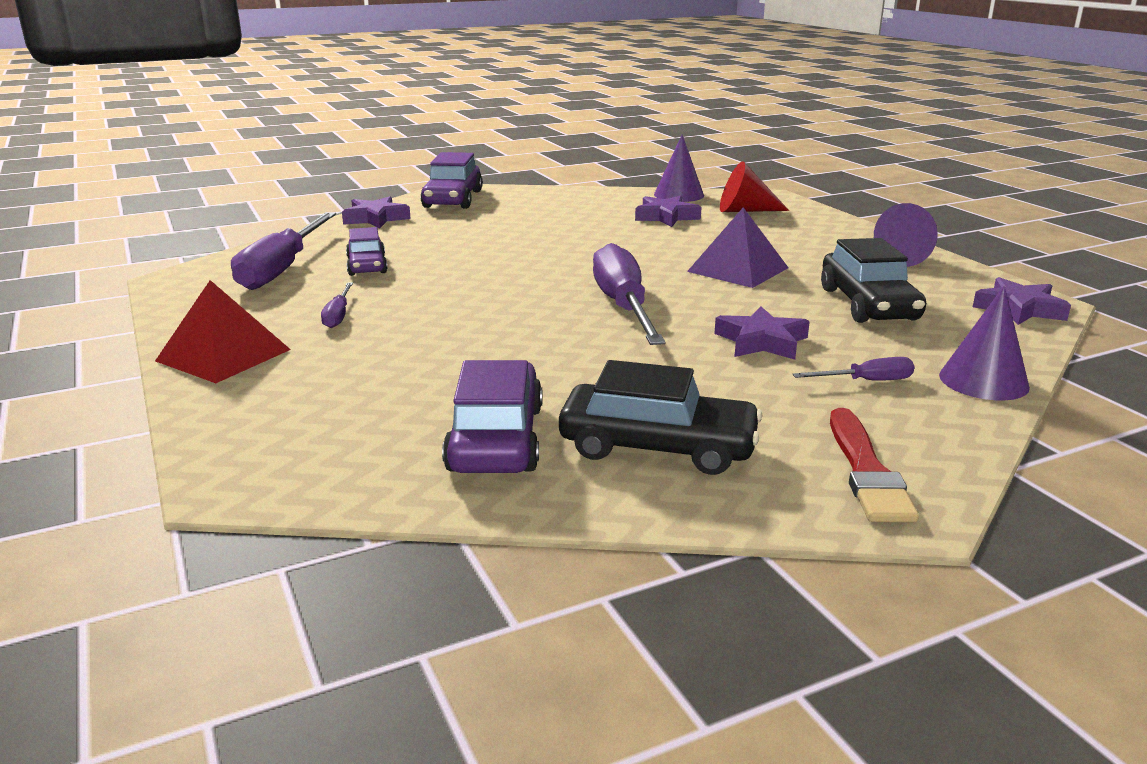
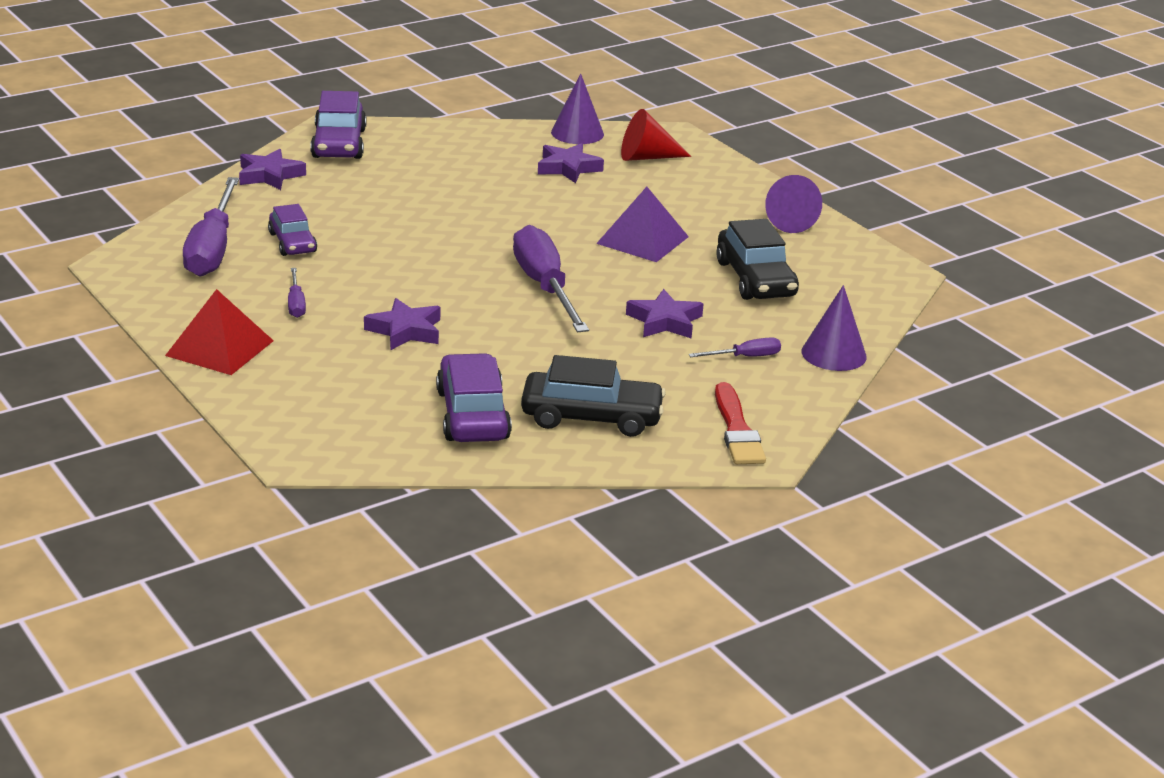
camera: 10 degrees left, 5 degrees up
purple star [973,277,1071,325] -> purple star moved to [364,298,440,350]

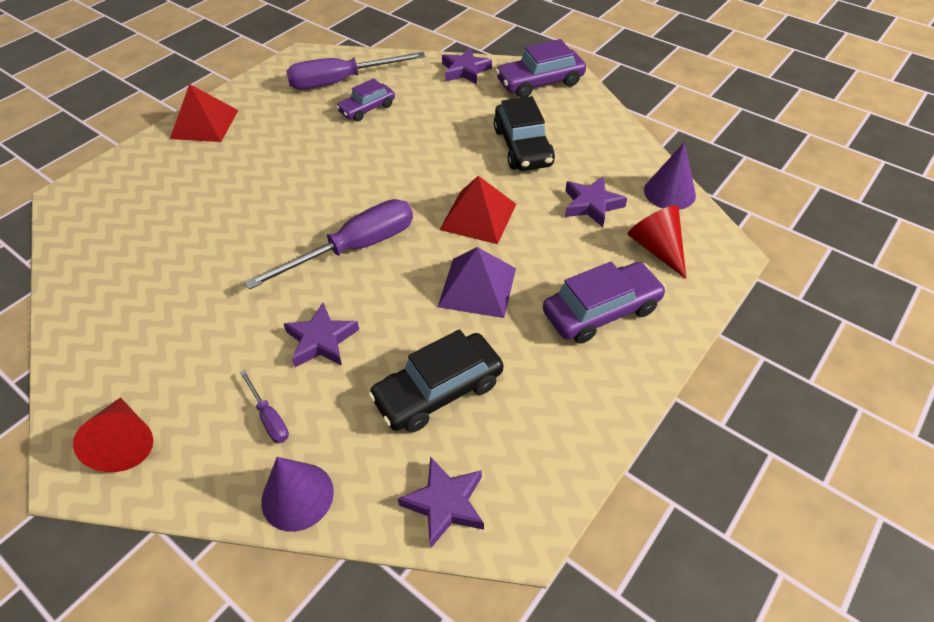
camera: 75 degrees right, 20 degrees up
purple screwdriver [288,268,306,318] -> none
purple star [364,298,440,350] -> purple star moved to [398,457,484,548]
purple car [436,353,512,442] -> purple car moved to [543,262,666,344]
black car [521,355,666,437] -> black car moved to [494,96,555,171]
red brush [715,382,766,464] -> red cone [73,397,153,472]
purple cone [765,175,822,233] -> none
none -> red pyramid [440,176,516,244]

